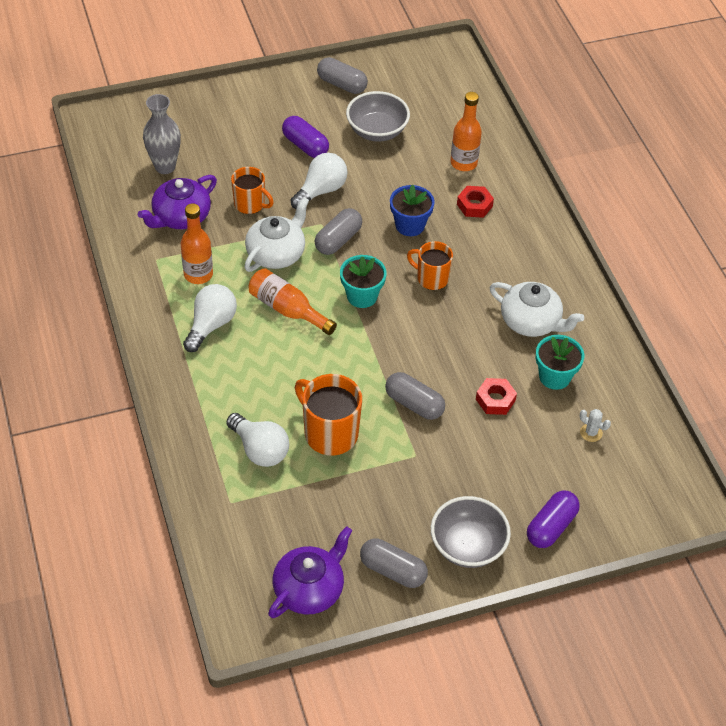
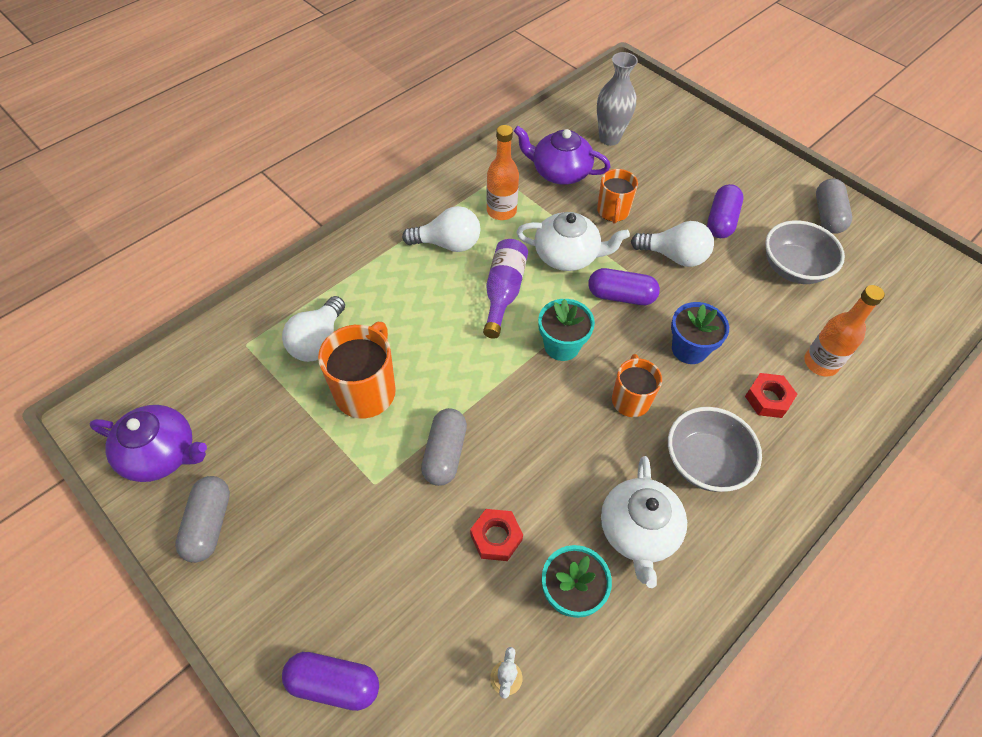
camera: 65 degrees right, 5 degrees up
orange bottle [248,268,337,335] -> purple bottle [483,239,528,339]
grey capsule [315,208,362,255] -> purple capsule [588,268,660,305]
grey bowl [431,496,511,568] -> grey bowl moved to [668,407,762,492]

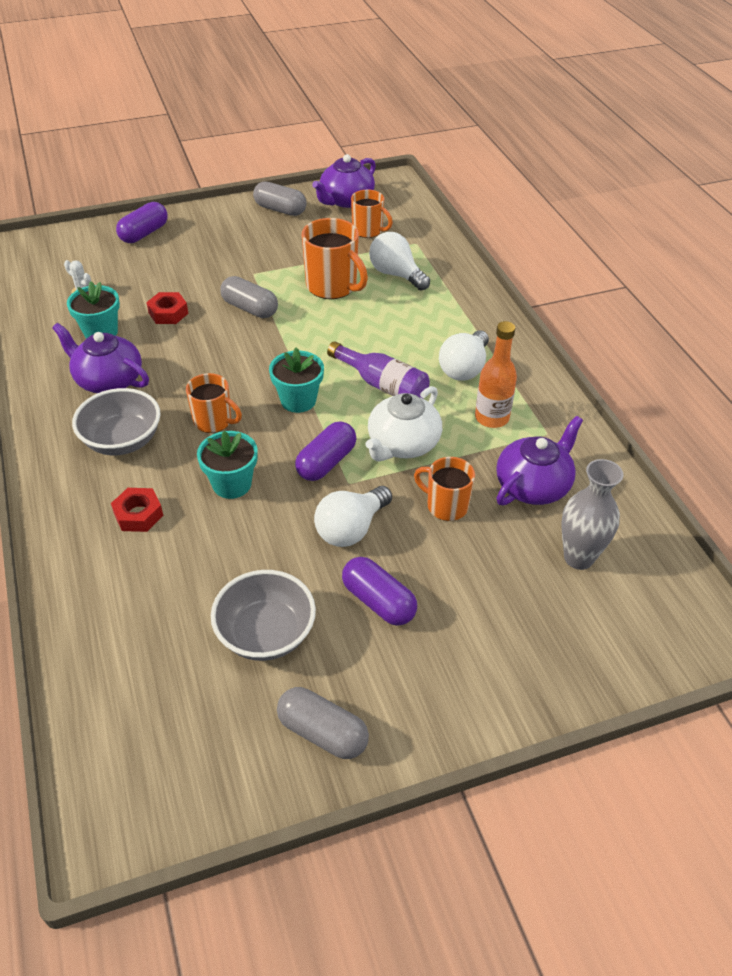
camera: 115 degrees right, 10 degrees down
white teapot [601,456,687,588] -> purple teapot [52,323,149,393]
blue flower pot [671,302,729,364] -> turquoise flower pot [197,431,258,499]
orange bottle [804,285,885,376] -> none
none -> orange mug [351,190,393,238]

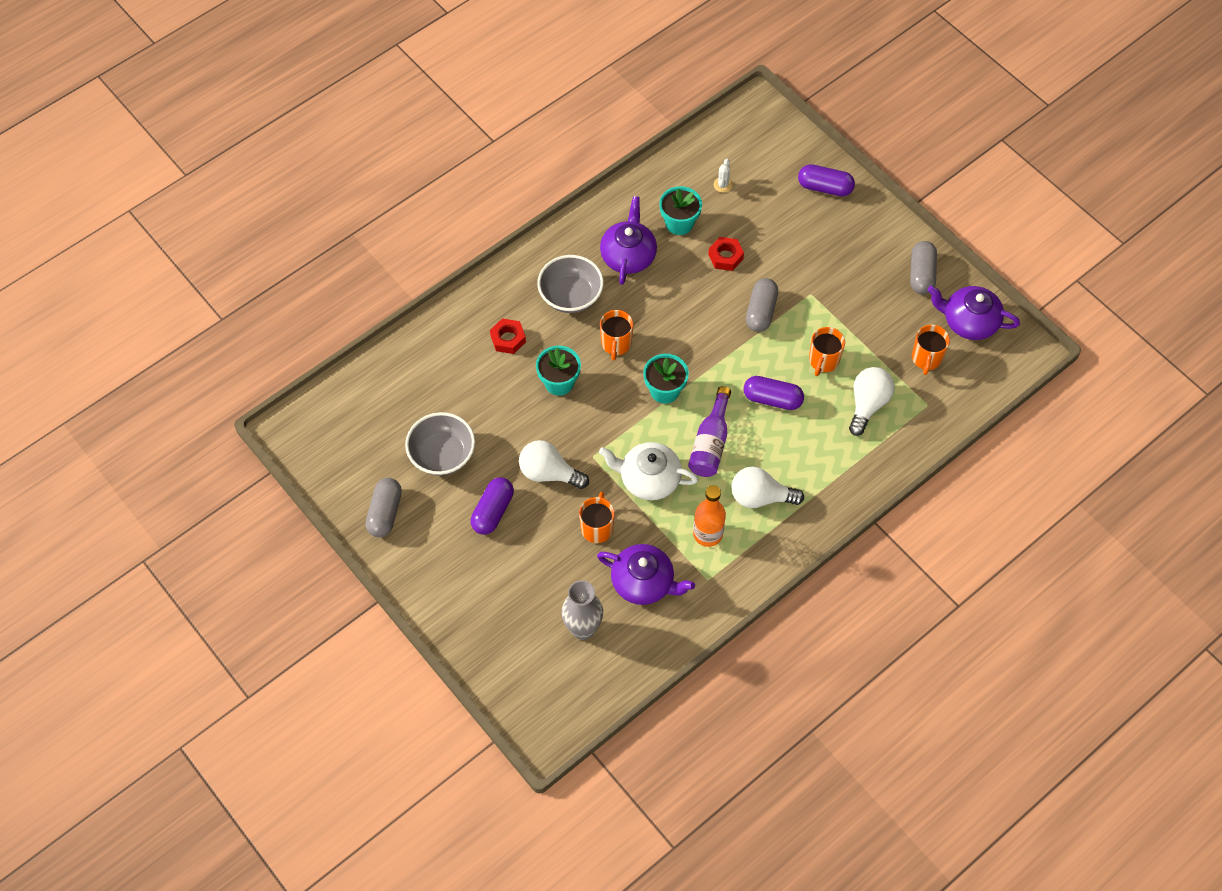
camera: 70 degrees right, 15 degrees up
purple capsule [295,422,357,481] -> purple capsule moved to [744,376,804,410]
orange mug [302,218,368,299] -> orange mug [809,327,845,376], size x0.64

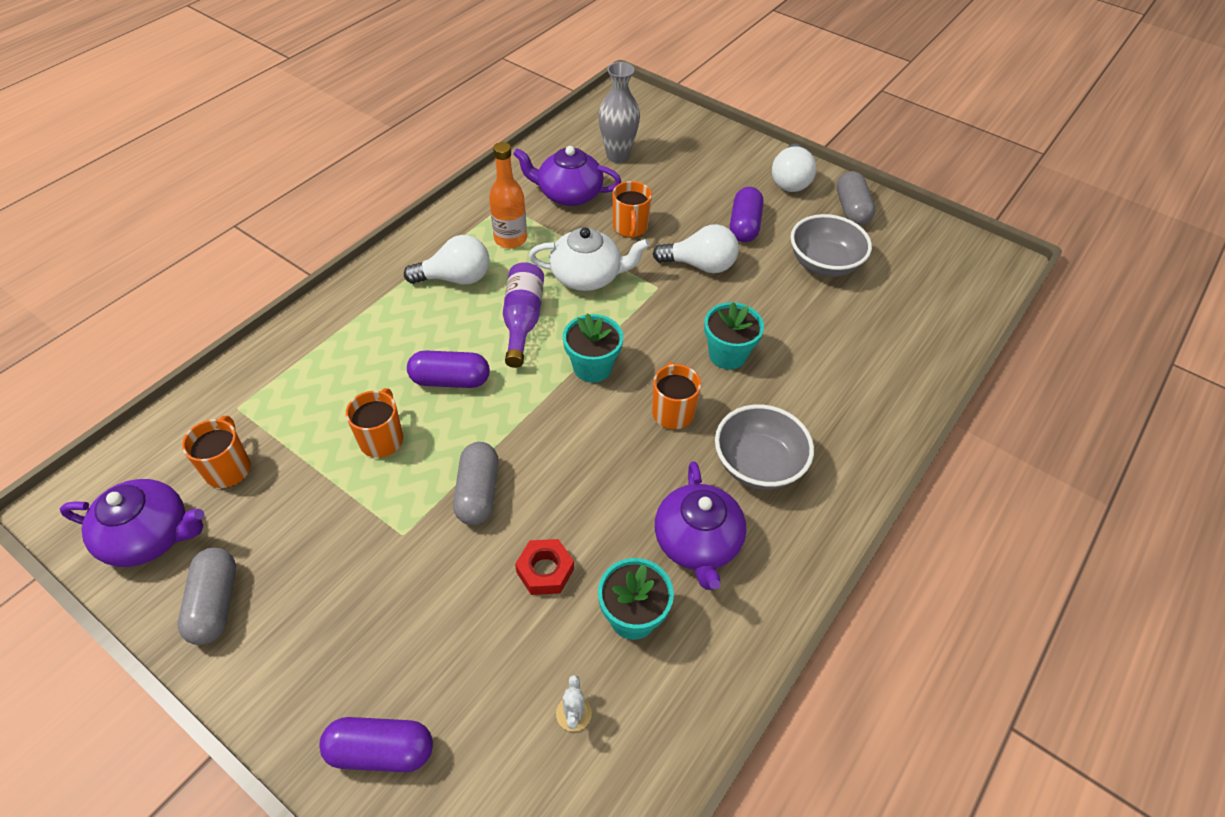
camera: 165 degrees right, 10 degrees down
red nut [490,318,526,354] -> none
white light bulb [849,367,894,436] -> white light bulb moved to [772,144,816,192]

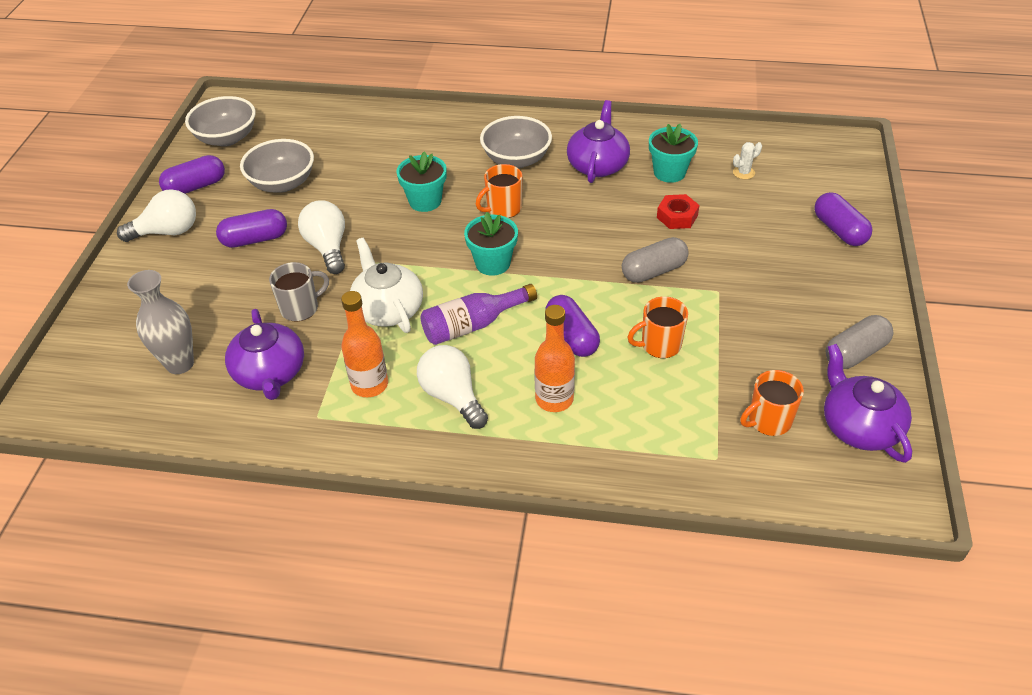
camera: 115 degrees left, 5 degrees down
orange mug [613,181,652,238] -> grey mug [269,262,329,321]
purple teapot [655,461,746,590] -> purple teapot turned 45 degrees counterclockwise [567,100,630,183]
grey capsule [836,171,875,226] -> purple capsule [159,155,225,194]
none -> grey bowl [185,96,256,147]
none -> orange bottle [534,305,575,412]

